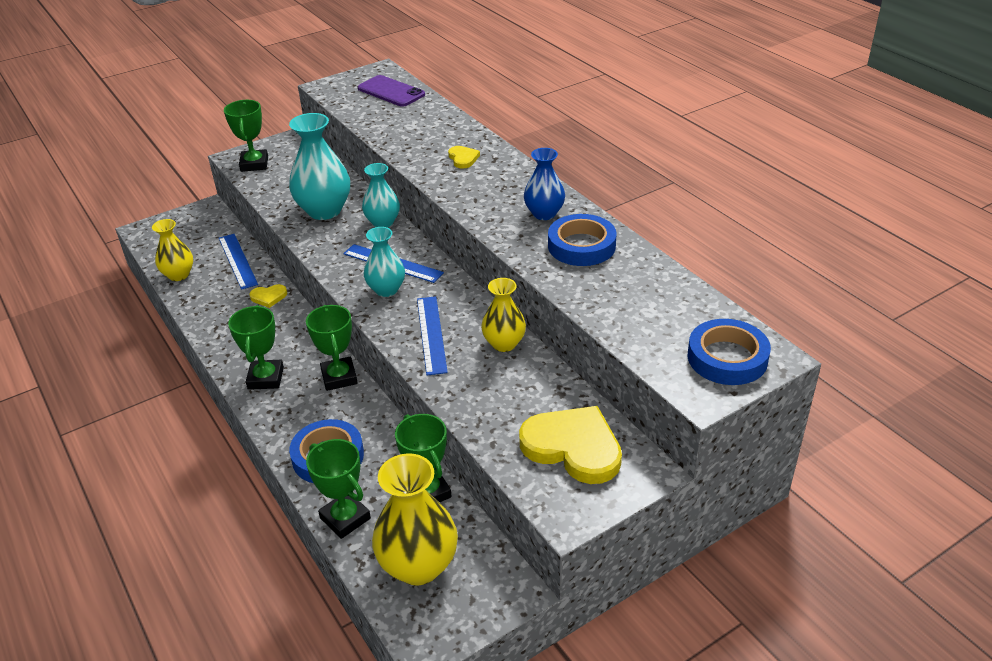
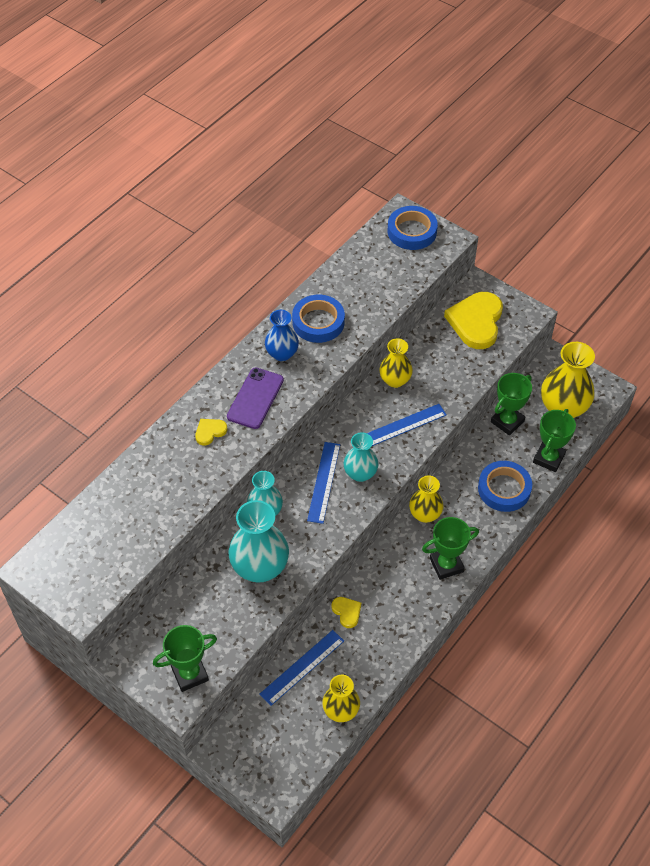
camera: 110 degrees left, 15 degrees up
green trophy [306,305,357,391] -> yellow vase [409,475,443,523]
purple phone [358,75,425,107] -> purple phone moved to [227,368,284,429]

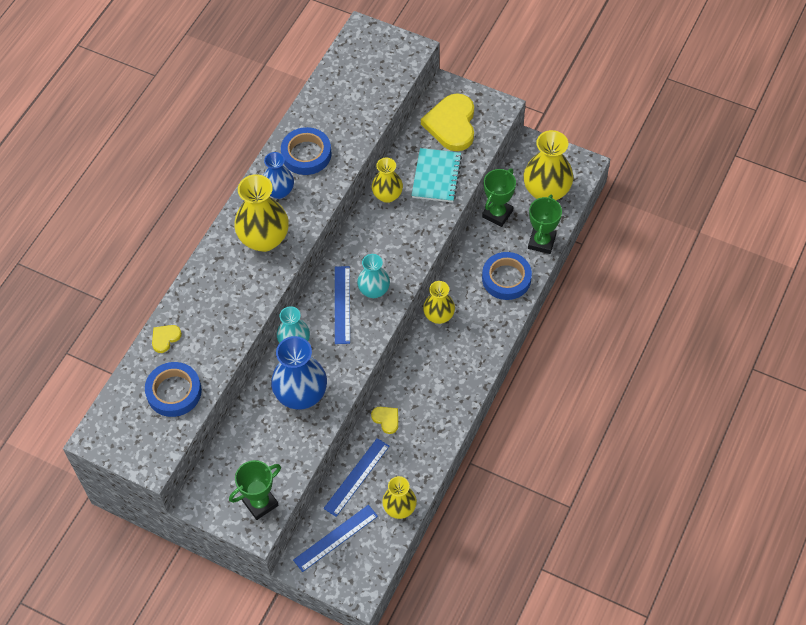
camera: 10 degrees left, 5 degrees up
yellow heart [195,419,227,445] -> yellow heart moved to [152,325,182,353]
purple phone [227,368,284,429] -> yellow vase [234,174,289,252]
turquoise vase [229,500,289,583] -> blue vase [271,336,327,410]
blue ruler [367,404,447,446] -> blue ruler moved to [293,505,378,572]
blue tape [388,206,438,250] -> blue tape moved to [145,362,202,417]
green trophy [422,517,479,580] -> none
none -> turquoise notebook [411,148,462,202]

